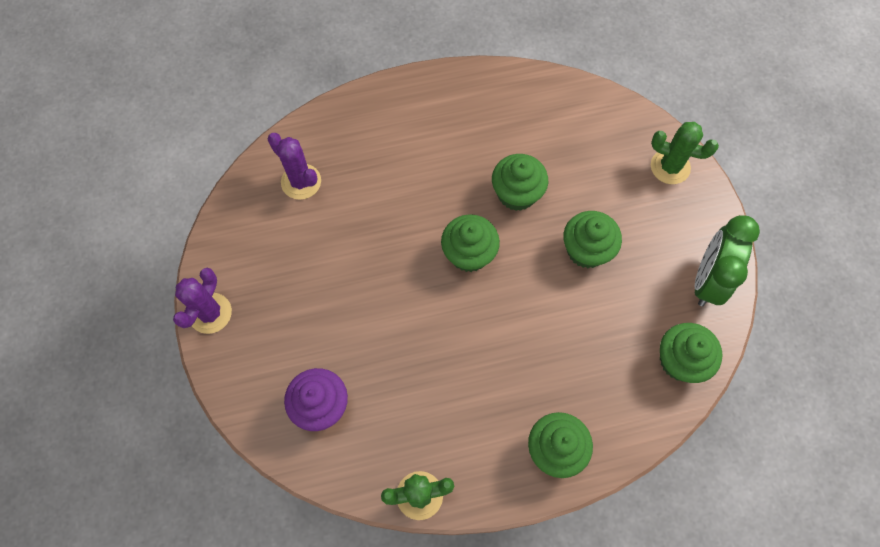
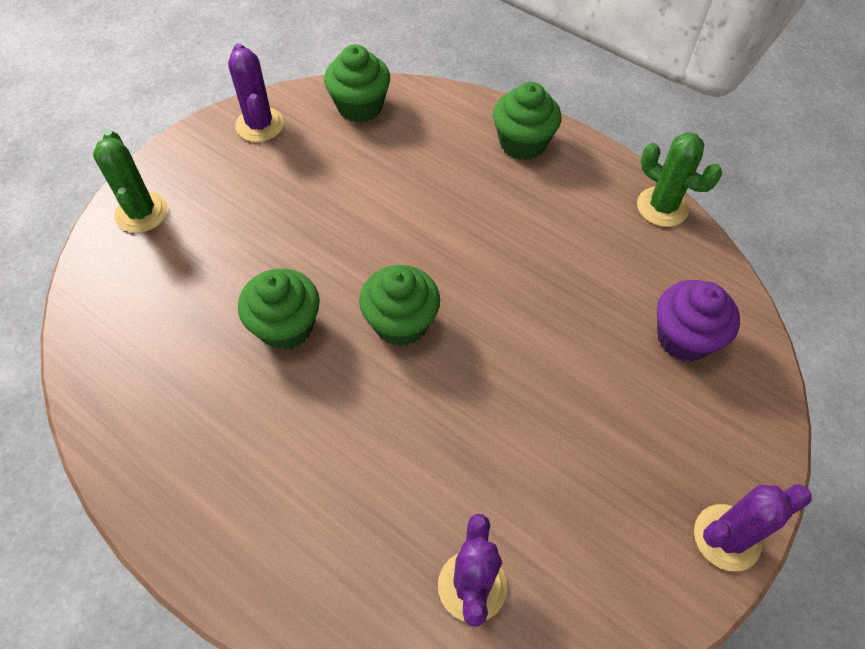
camera: 130 degrees left, 10 degrees down
green cupcake [563,211,622,268] -> none
green clock [695,215,760,306] -> purple cactus [228,43,284,142]

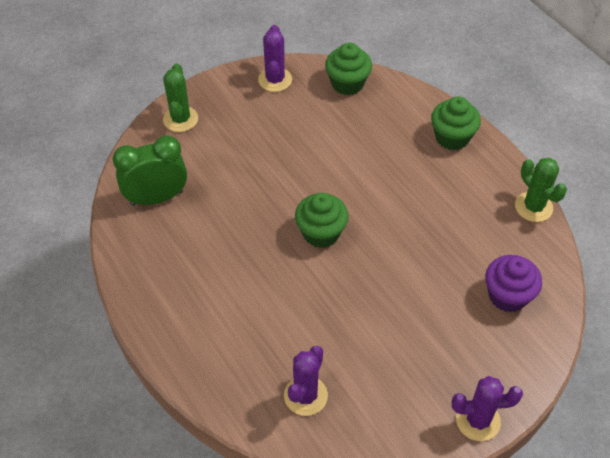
camera: 20 degrees right, 5 degrees down
green cupcake [238,269,320,350] -> none
none -> green clock [113,135,187,206]

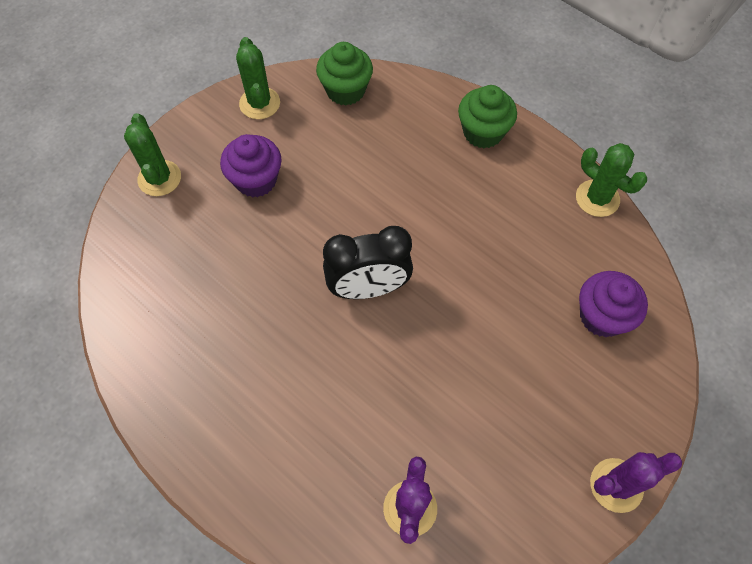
camera: 15 degrees left, 10 degrees up
green clock [113,135,187,206] -> none
purple cactus [258,25,292,92] -> green cactus [236,37,280,119]
green cupcake [295,193,349,248] -> black clock [323,226,413,299]
none -> purple cupcake [220,134,282,198]

